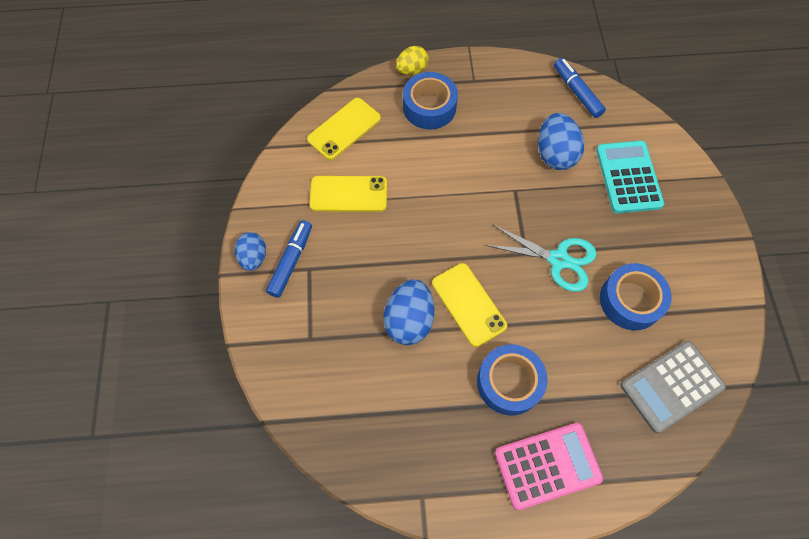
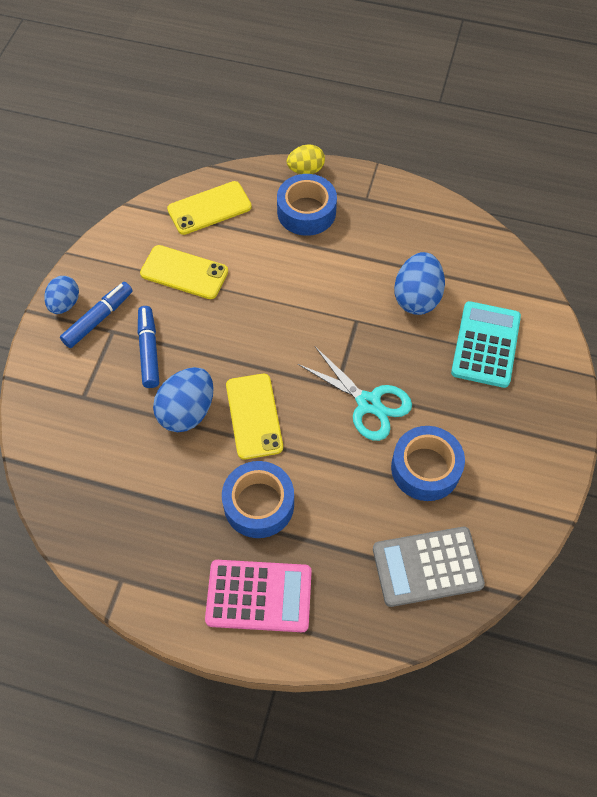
camera: 20 degrees right, 5 degrees down
blue marker [554,58,606,118] -> blue marker moved to [138,306,159,388]

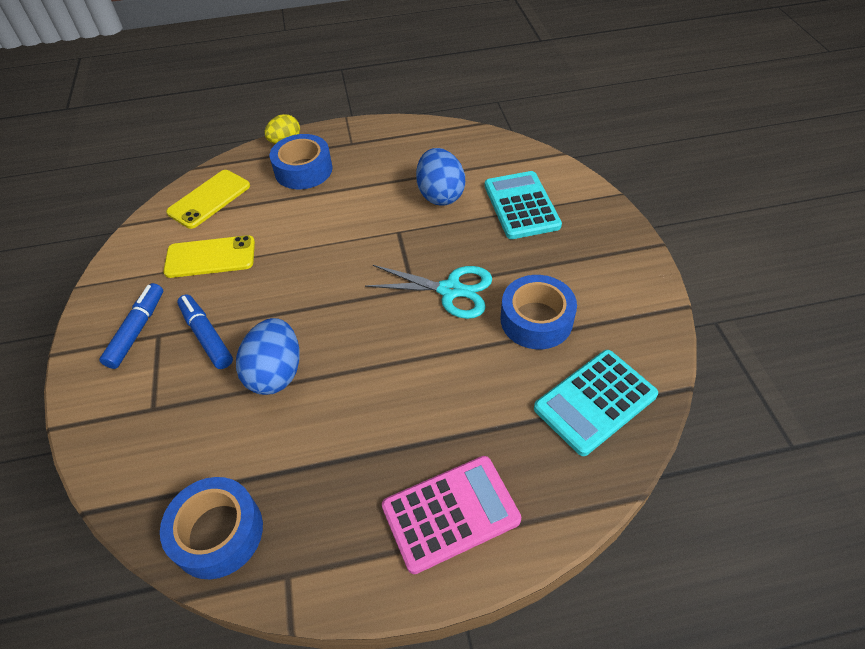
camera: 25 degrees left, 10 degrees down
blue egg [44,276,79,314] -> none
blue tape [222,461,294,538] -> blue tape moved to [160,477,263,579]
yellow phone [226,374,283,459] -> none
grey calculator [373,527,485,607] -> turquoise calculator [534,350,658,456]

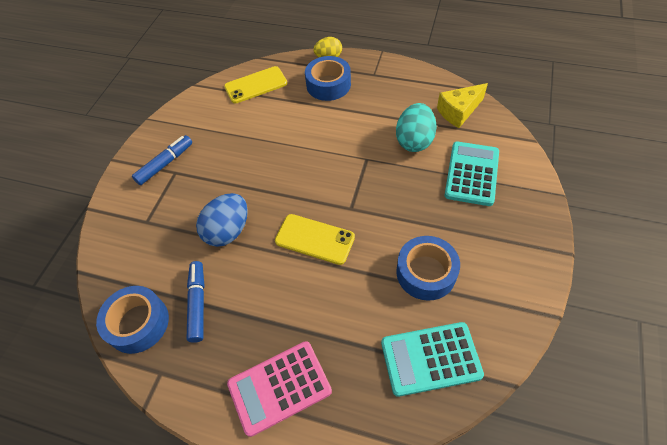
camera: 30 degrees right, 5 degrees up
yellow phone [163,235,255,278] -> yellow phone moved to [275,214,355,265]
blue marker [177,294,233,369] -> blue marker moved to [187,261,205,343]
turquoise scissors [365,265,492,319] -> none
pink calculator [382,456,521,574] -> pink calculator turned 150 degrees clockwise [227,341,332,437]
blue egg [416,148,465,206] -> turquoise egg [396,103,437,152]
none -> yellow cheese [437,83,488,128]

